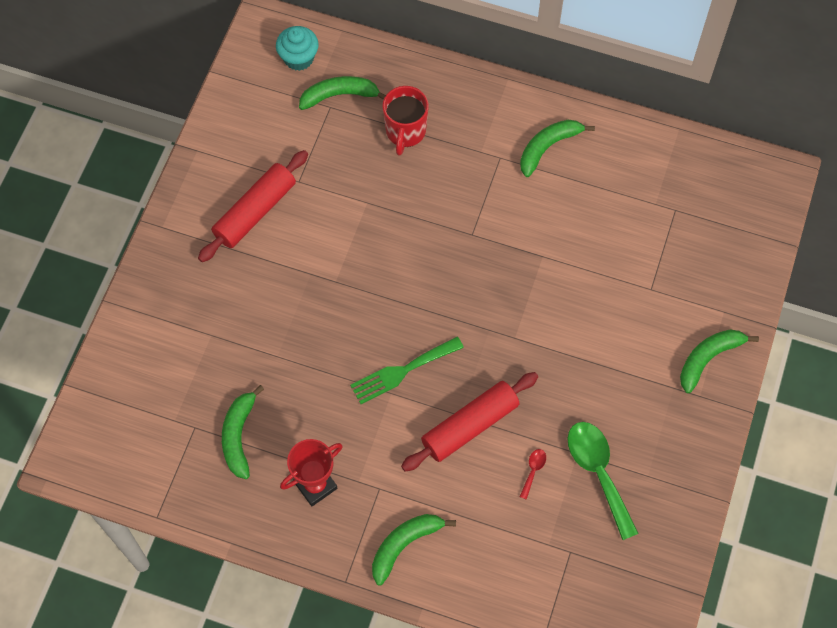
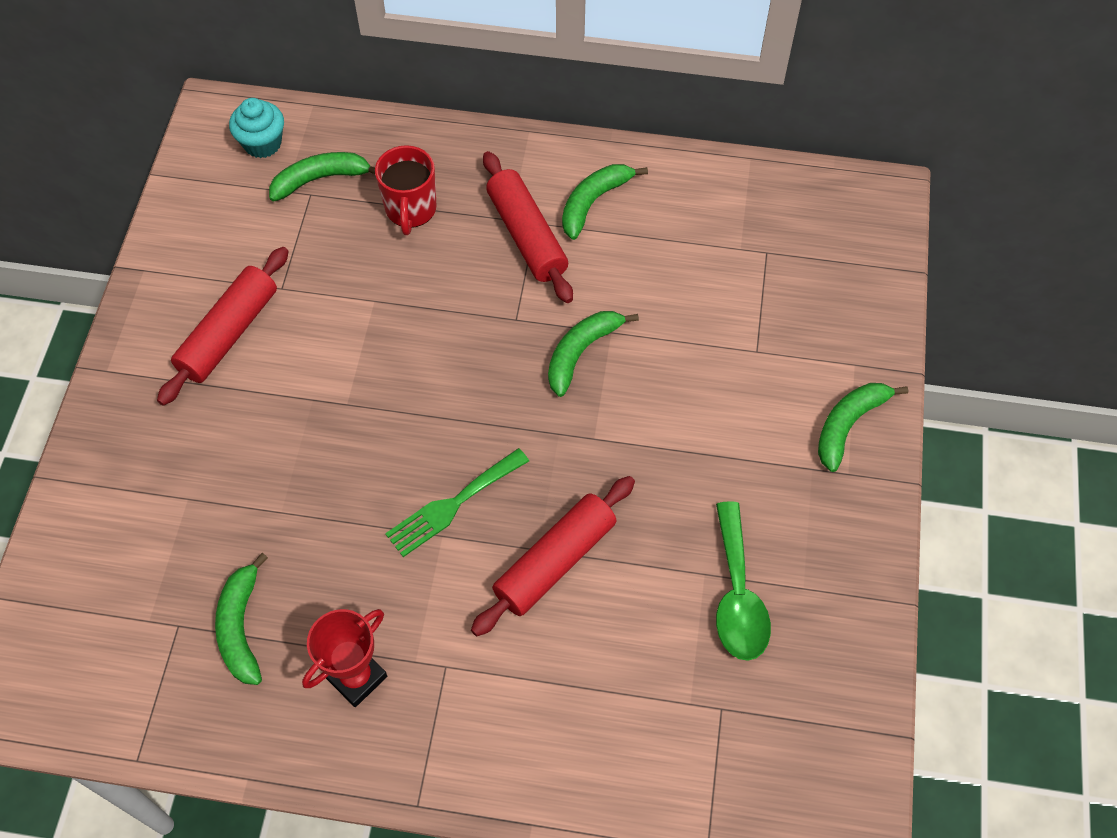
camera: 10 degrees left, 5 degrees down
green banana [372,514,456,585] -> green banana moved to [548,311,639,397]
red spoon [520,449,546,500] -> none
green spoon [567,422,639,540] -> green spoon turned 150 degrees counterclockwise [716,501,771,661]
none -> red rolling pin [483,151,573,303]

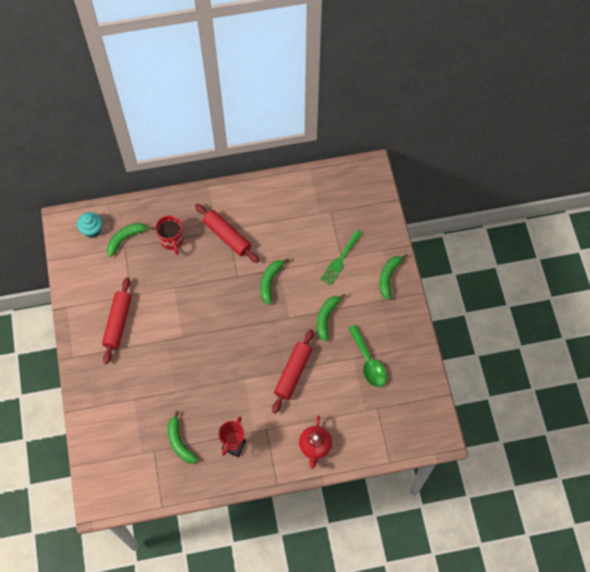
camera: 20 degrees left, 5 degrees up
green fork [385,448,529,557] -> green fork moved to [320,230,362,286]
green banana [562,164,648,240] -> green banana moved to [317,294,346,342]
none -> red teapot [299,416,332,469]

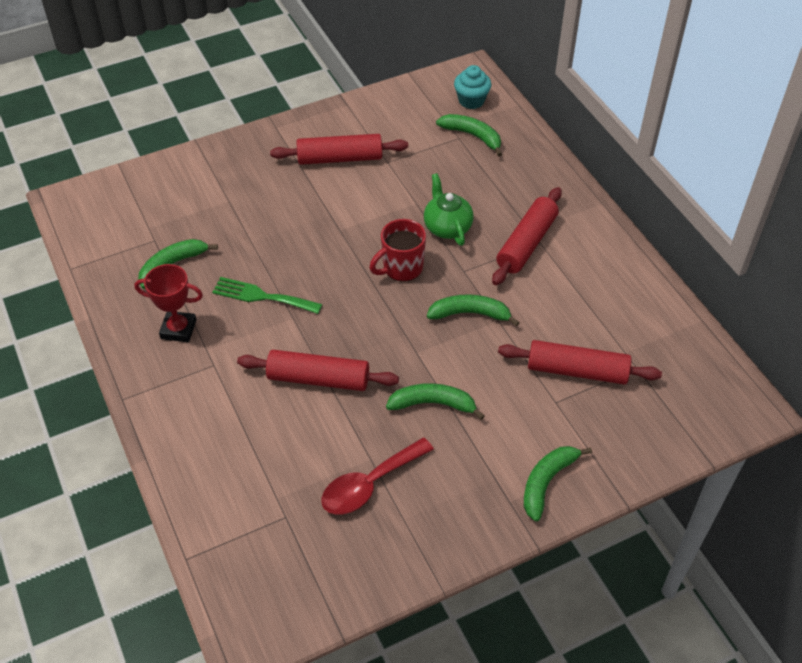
camera: 75 degrees right, 15 degrees down
red mug [155,215,184,255] -> red mug moved to [369,219,426,282]
red teapot [299,416,332,469] -> none
green fork [320,230,362,286] -> green fork moved to [212,277,322,314]
green spoon [348,325,387,387] -> red spoon [322,437,434,515]
green banana [379,254,408,300] -> green banana turned 60 degrees counterclockwise [524,446,592,522]
none -> green teapot [424,173,474,246]
none -> red rolling pin [498,340,662,385]

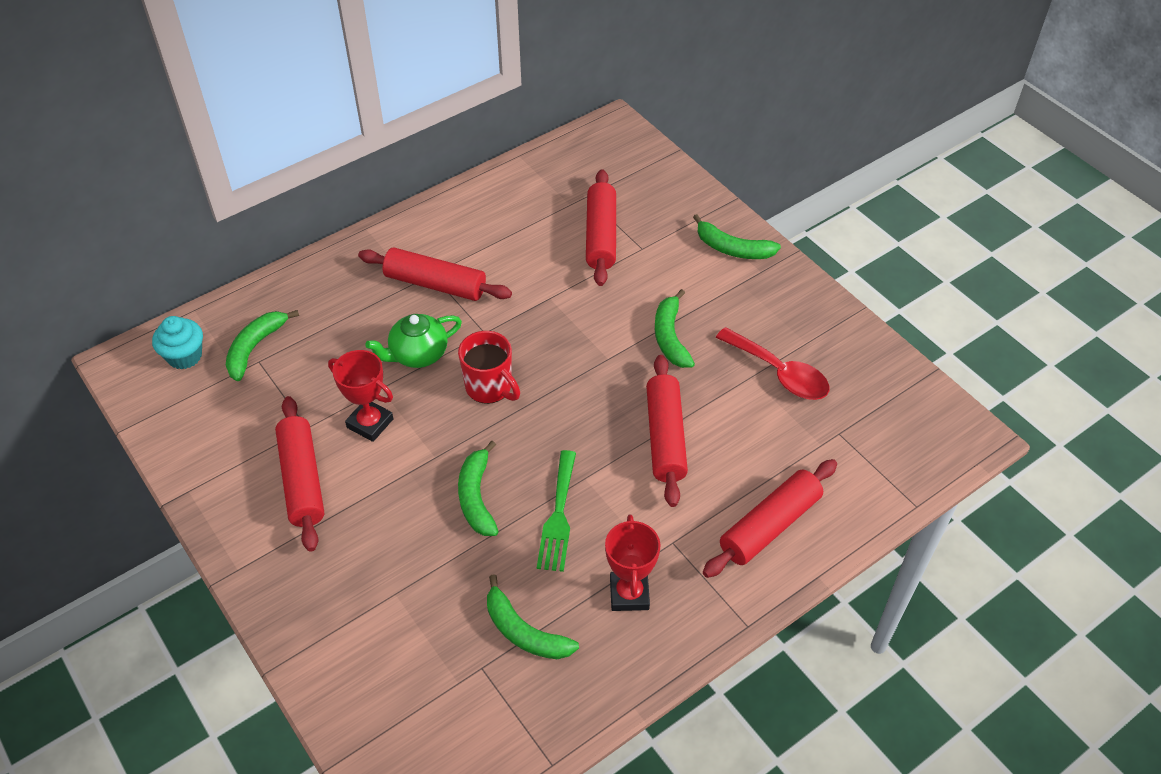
camera: 100 degrees left, 0 degrees up
green banana [427,294,520,327] -> green banana moved to [458,441,499,536]
none -> red trophy [328,350,393,442]
none -> red rolling pin [703,459,837,578]

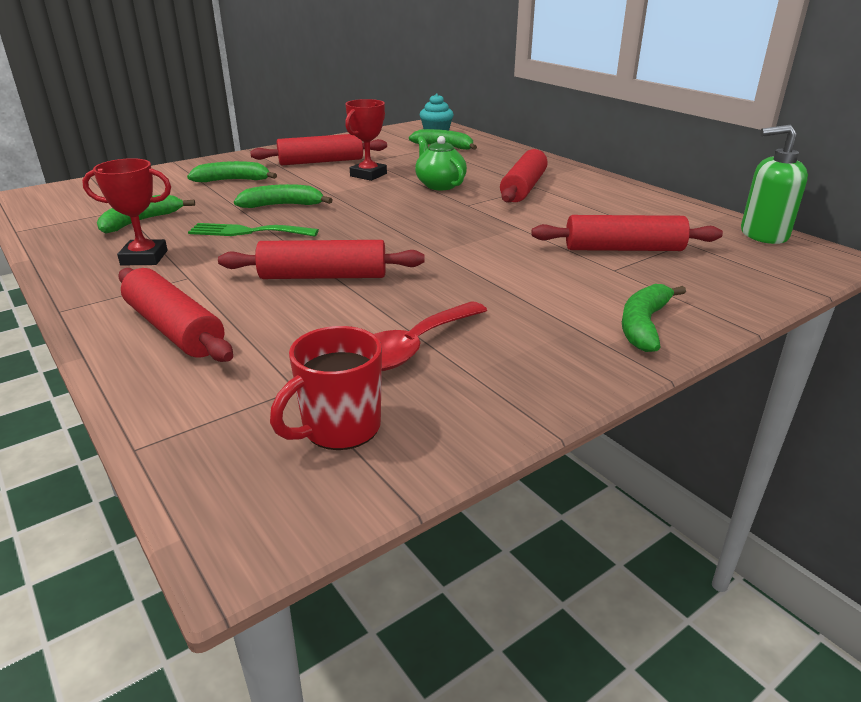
camera: 90 degrees right, 20 degrees down
red mug [458,331,520,404] -> red mug moved to [270,326,382,450]
green banana [655,289,695,368] -> green banana moved to [187,161,277,182]
none -> green soap dispenser [741,125,808,244]

